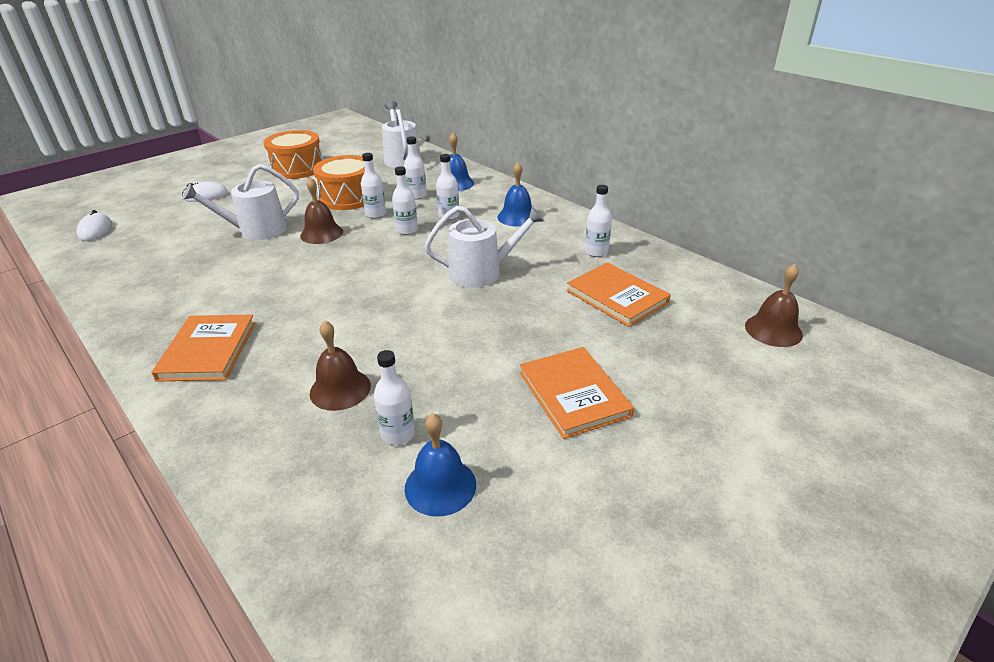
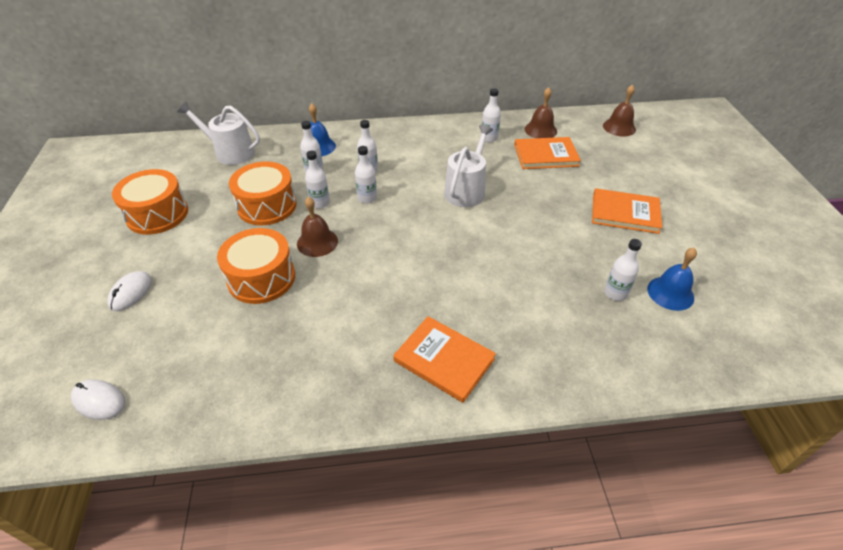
camera: 55 degrees left, 10 degrees up
white watering can [183,164,299,240] -> orange drum [217,228,295,304]
brown bell [310,321,371,411] -> brown bell moved to [525,87,557,138]
blue bell [497,162,532,227] -> none

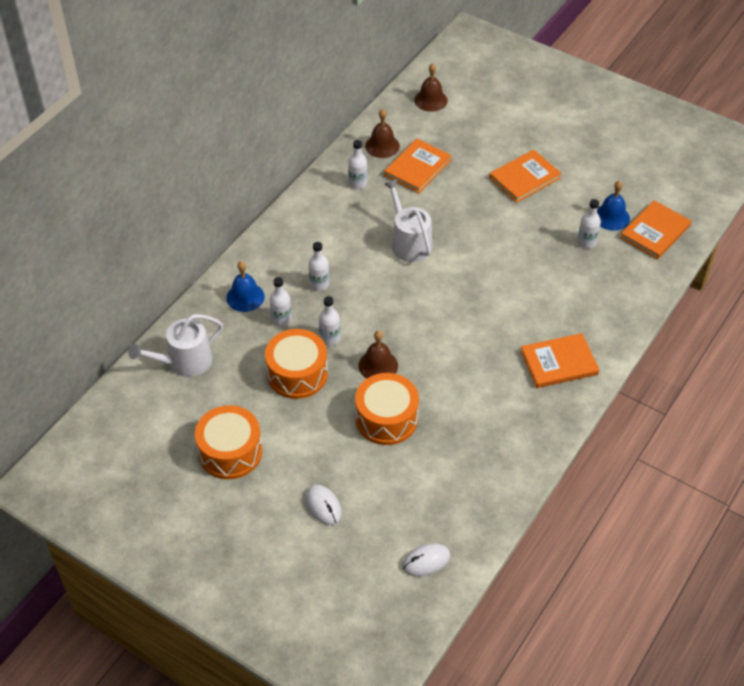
camera: 50 degrees left, 5 degrees up
white bottle [355,146,377,204] -> none
none -> orange book [620,200,691,259]

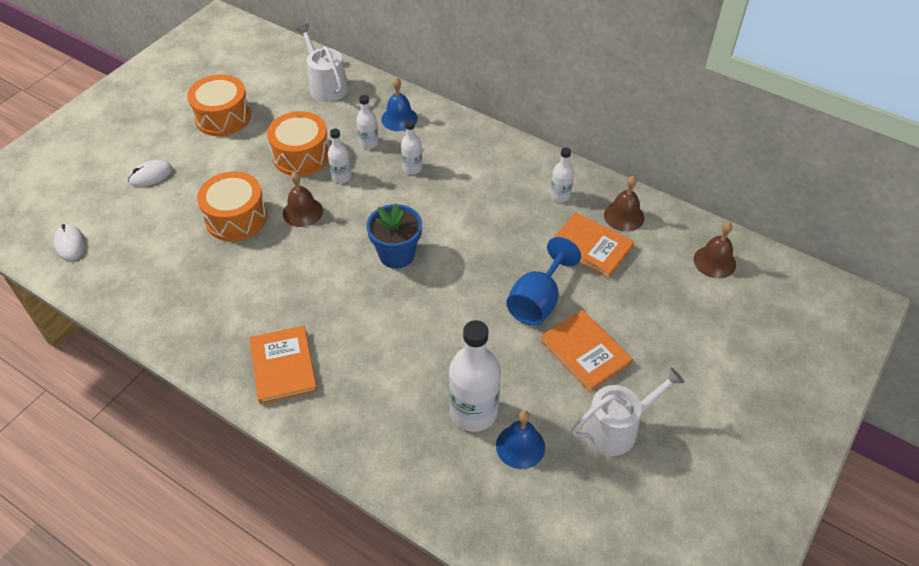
camera: 90 degrees right, 0 degrees up
white watering can [384,179,432,262] -> white watering can moved to [571,367,684,456]
white bottle [577,199,601,248] -> white bottle [449,320,501,432], size x1.92
orange book [620,200,691,259] -> none
none -> blue flower pot [366,203,422,269]
none -> blue goblet [506,237,581,326]

